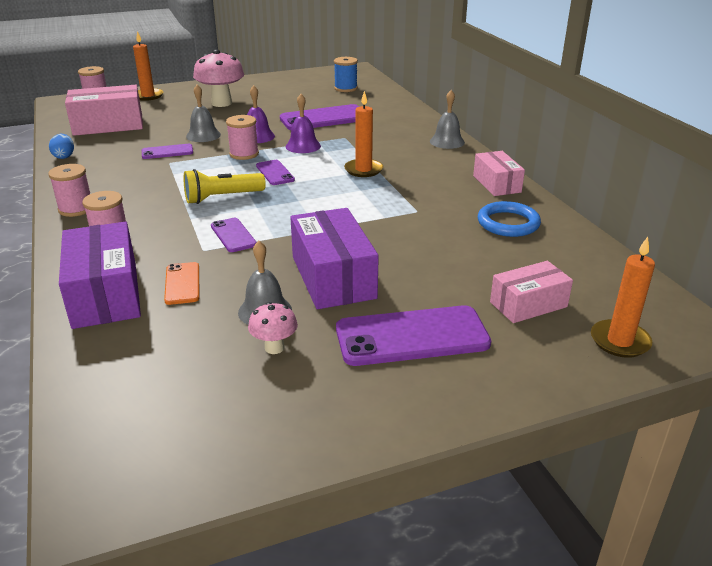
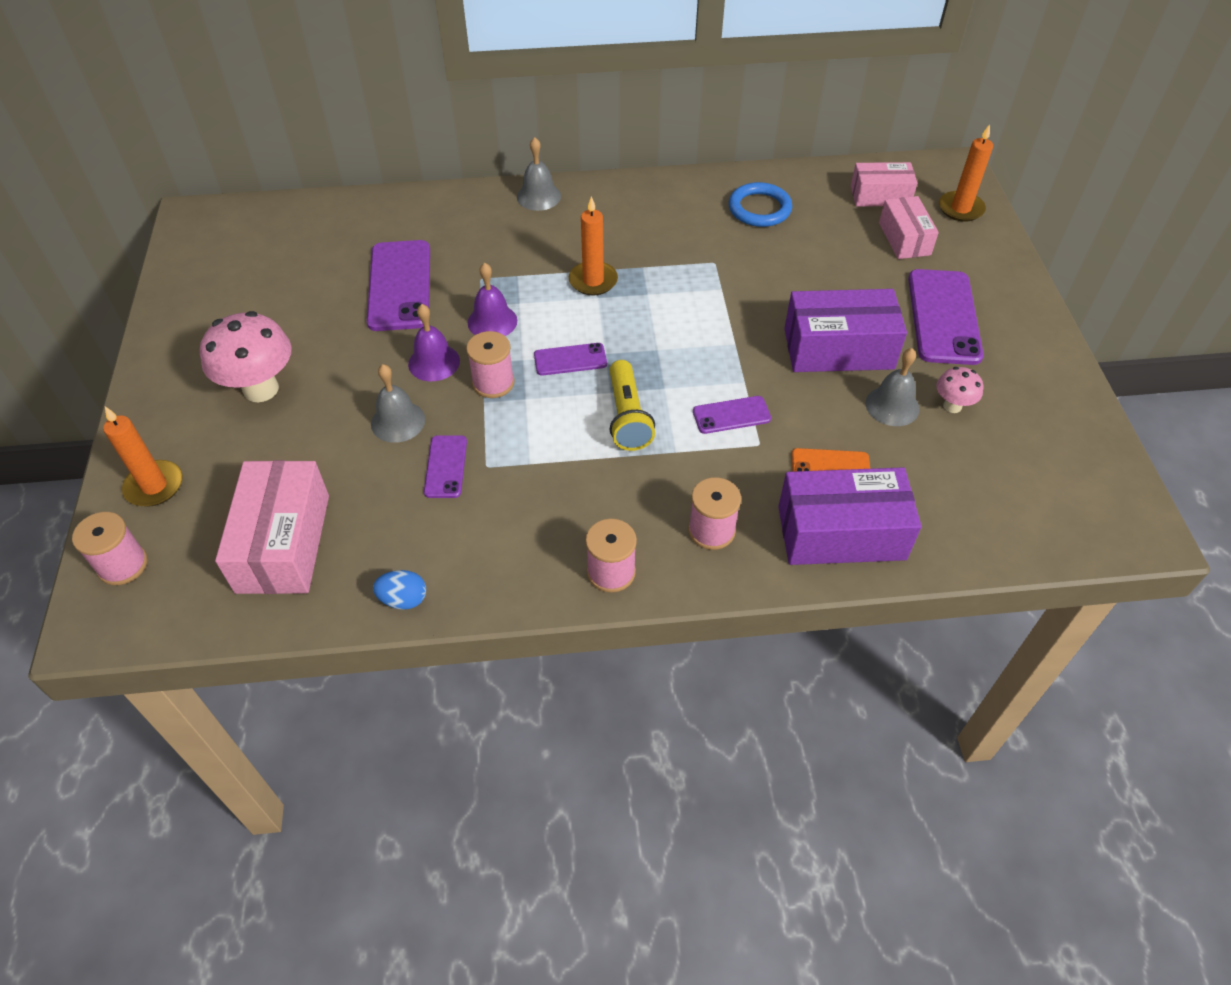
camera: 75 degrees left, 20 degrees up
blue spool [334,57,358,92] -> none
pink box [473,151,525,196] -> pink box moved to [851,162,917,207]

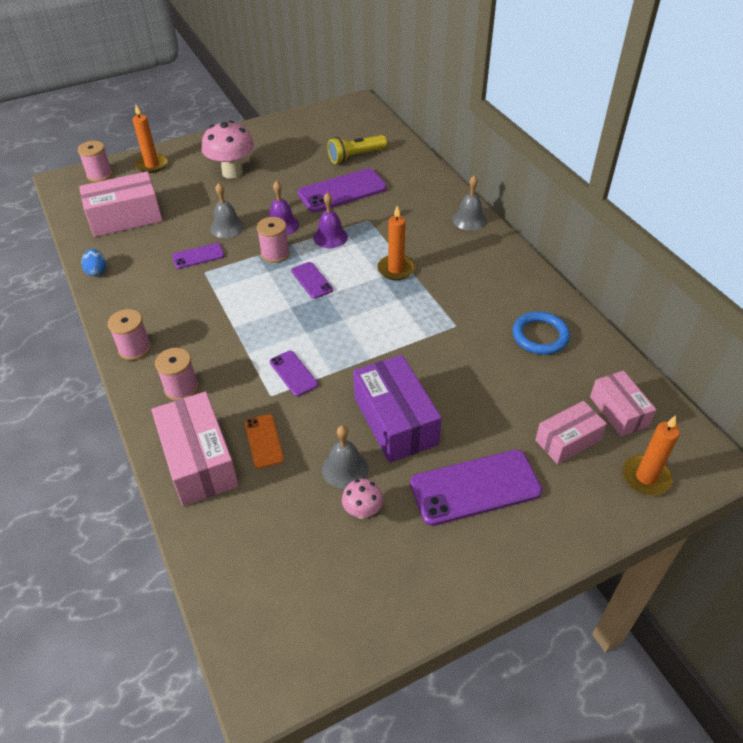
camera: 70 degrees right, 5 degrees down
yellow flashlight [610,360,655,451] -> yellow flashlight moved to [328,135,387,164]
purple box [778,467,922,565] -> pink box [151,391,239,506]

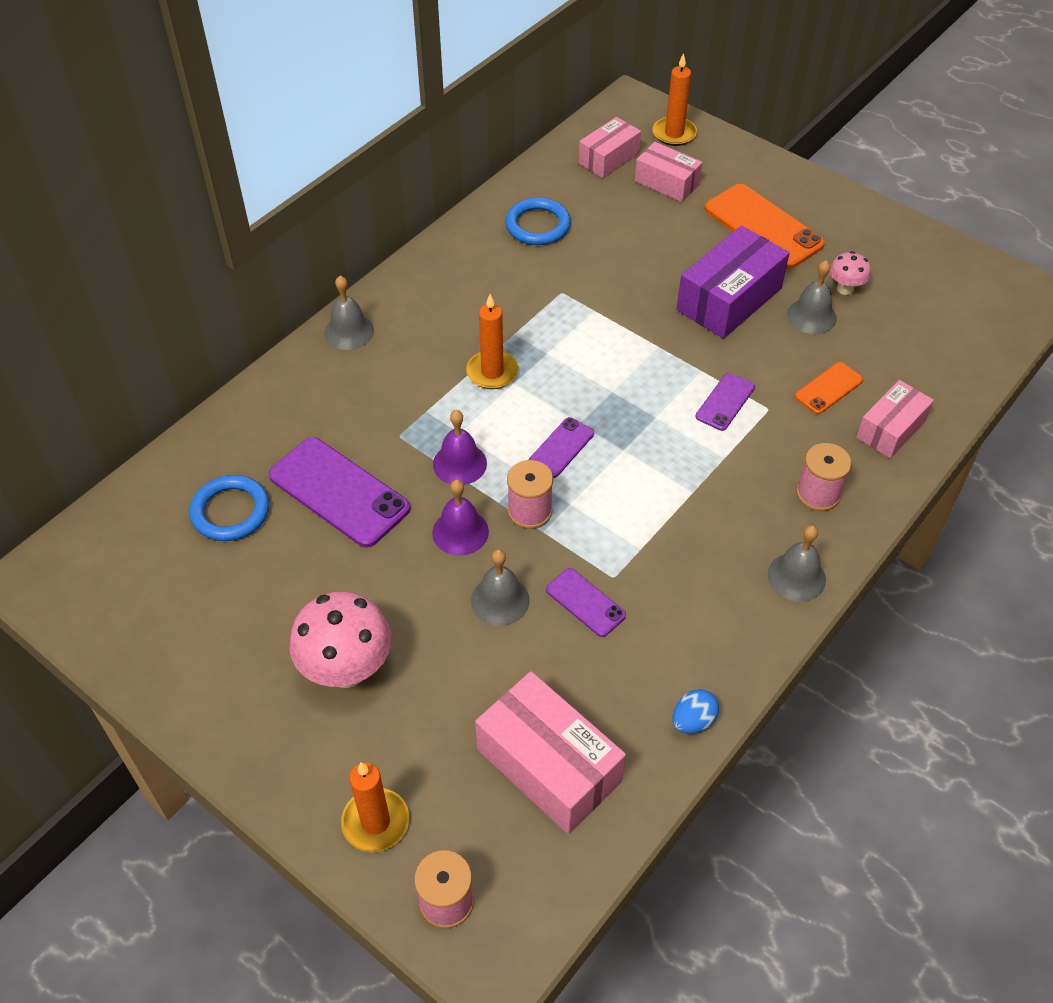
camera: 115 degrees left, 5 degrees up
pink spool [108,309,151,360] -> grey bell [768,525,826,602]
pink box [151,391,239,506] -> pink box [856,380,934,458], size x0.62
yellow flashlight [328,135,387,164] -> blue ring [190,475,269,541]
purple phone [410,450,542,526] -> orange phone [705,184,825,269]

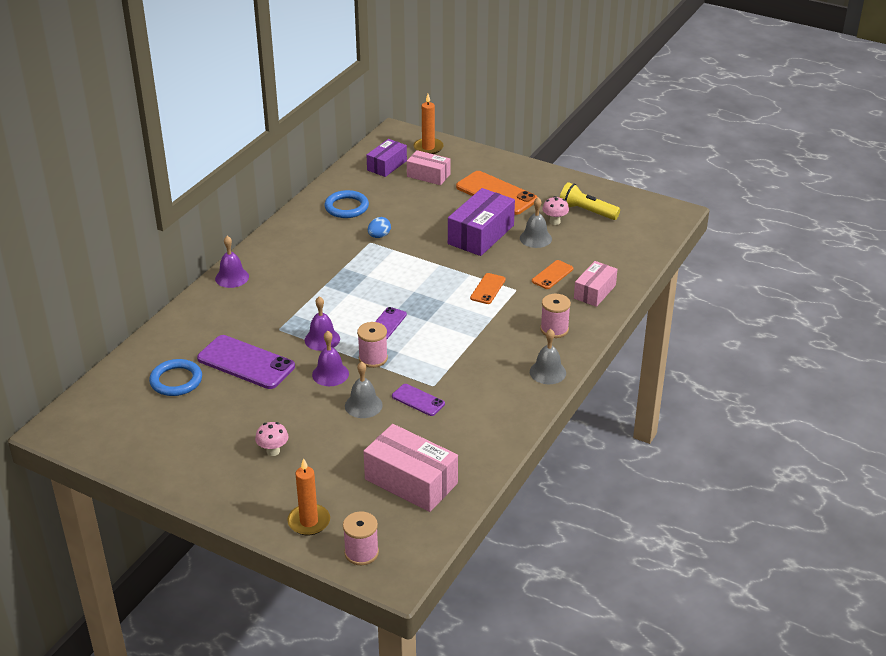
camera: 10 degrees left, 15 degrees down
pink mushroom [289,591,391,688] -> pink mushroom [255,422,288,456], size x0.52
grey bell [324,276,374,350] -> purple bell [215,236,249,288]
orange candle [466,294,519,389] -> none
pink box [579,117,641,178] -> purple box [367,139,407,177]
blue egg [672,689,719,734] -> blue egg moved to [368,217,391,238]
purple phone [696,373,755,431] -> orange phone [470,273,506,304]
none -> yellow flashlight [560,182,620,220]

